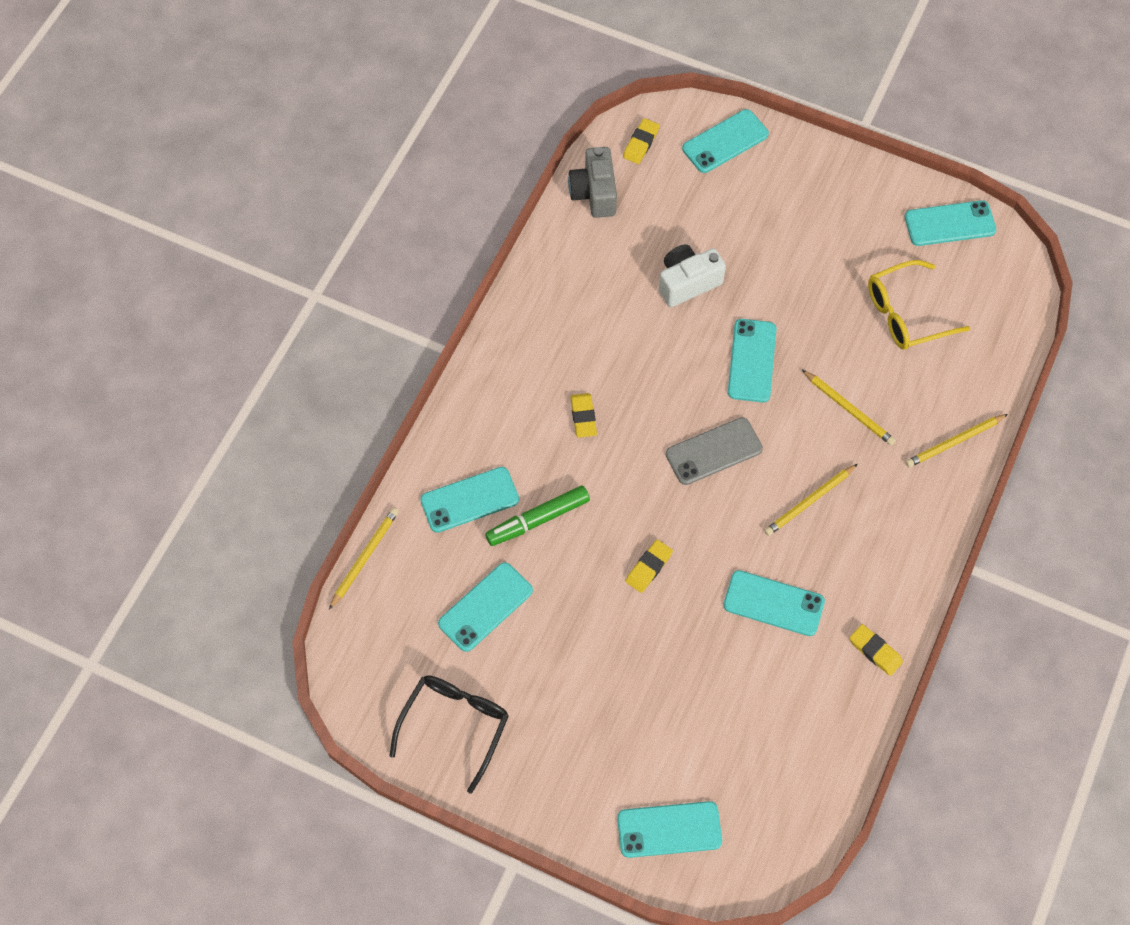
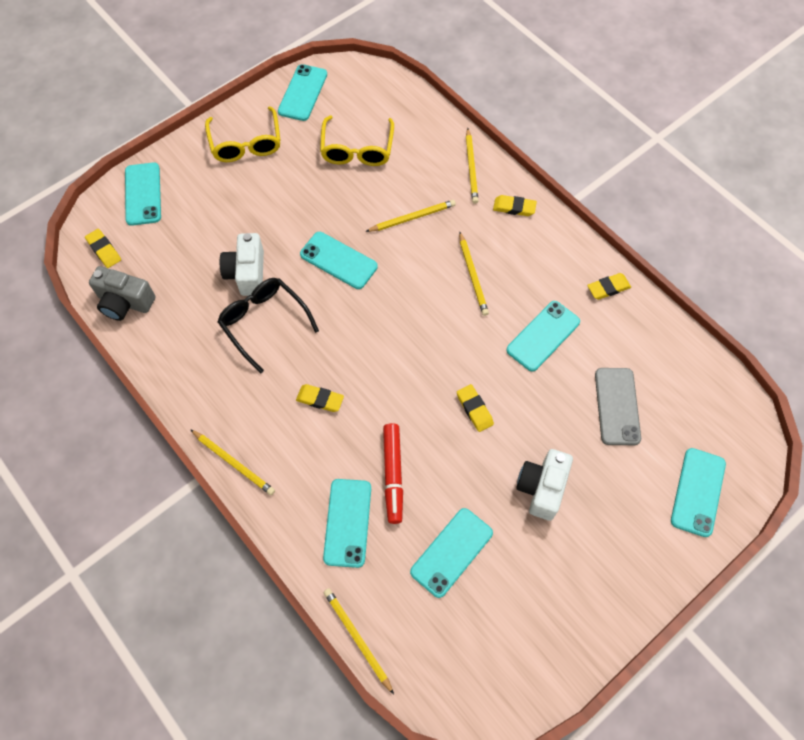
camera: 65 degrees left, 0 degrees up
black glasses [389,675,509,794] -> black glasses moved to [218,278,319,373]
turquoise phone [438,562,533,652] -> turquoise phone turned 60 degrees clockwise [410,508,493,598]
green marker [485,485,590,546] -> red marker [383,423,403,524]
grey phone [666,417,763,485] -> grey phone moved to [595,368,641,445]
none -> yellow pencil [190,429,275,495]
none -> yellow glasses [205,106,281,162]
none -> yellow eraser [493,195,537,216]
none -> white camera [516,449,573,521]

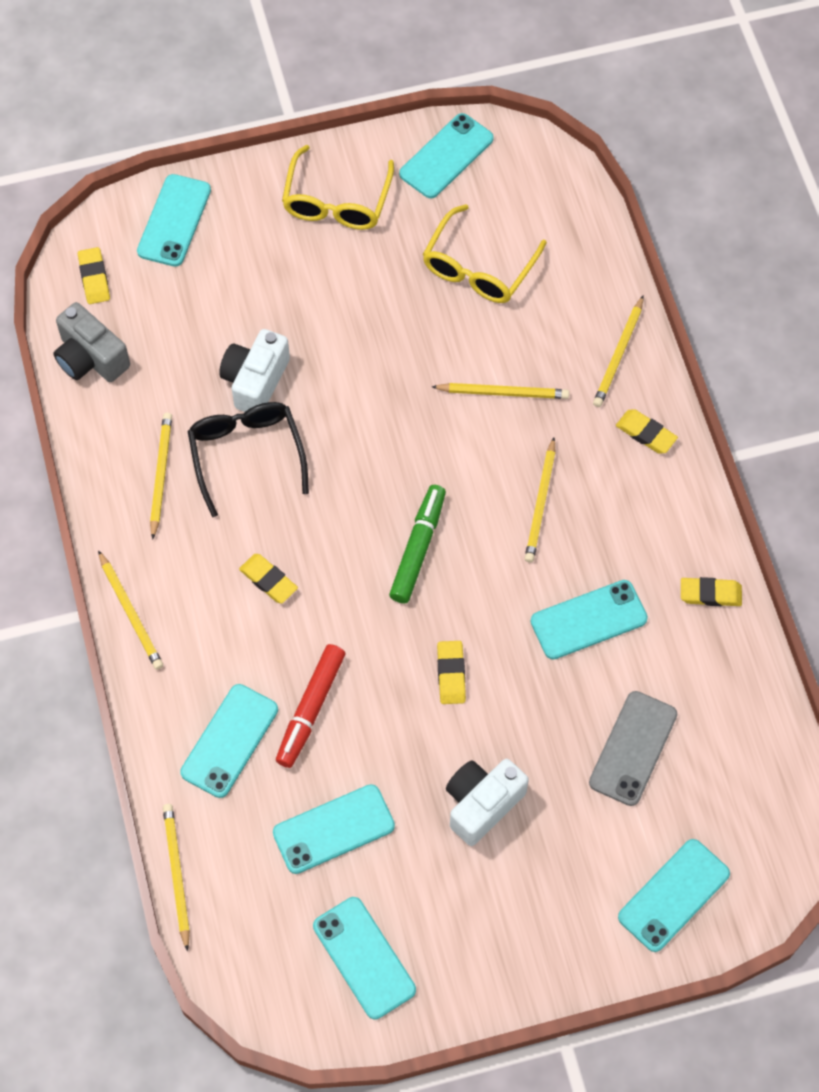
camera: 25 degrees right, 0 degrees up
turquoise phone [300,232,378,289] -> turquoise phone moved to [313,897,416,1019]
none -> yellow pencil [150,413,172,540]
none -> green marker [389,485,446,603]

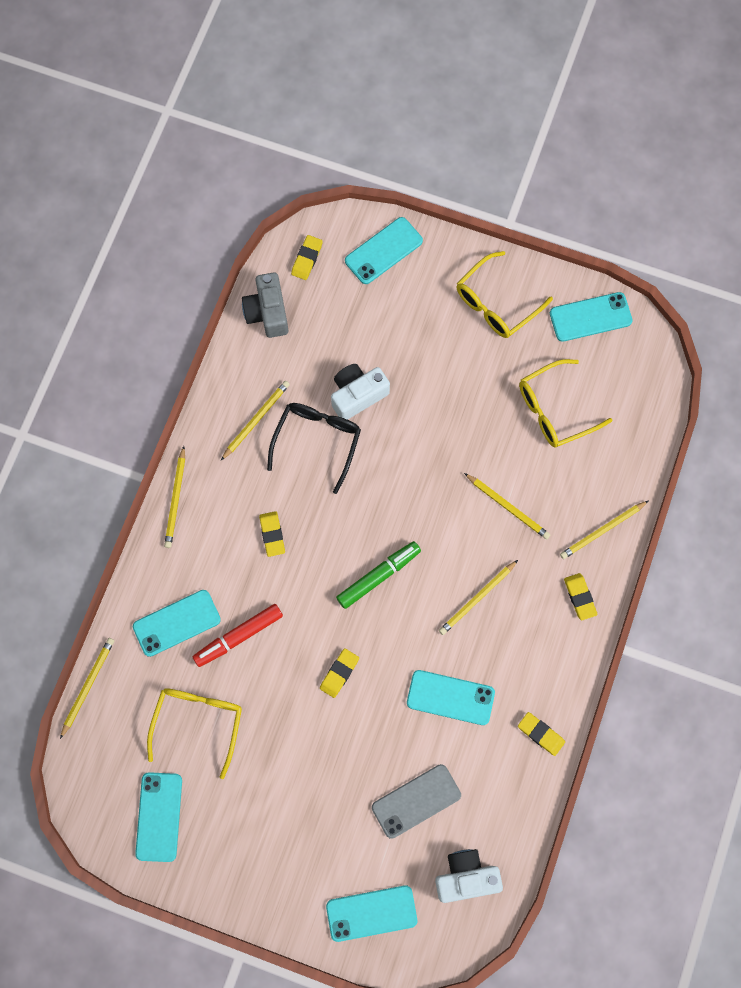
camera: 35 degrees right, 10 degrees up
turquoise phone [273,784,395,874] -> yellow glasses [147,688,242,779]
white camera [446,759,529,846] -> white camera moved to [435,849,503,903]

